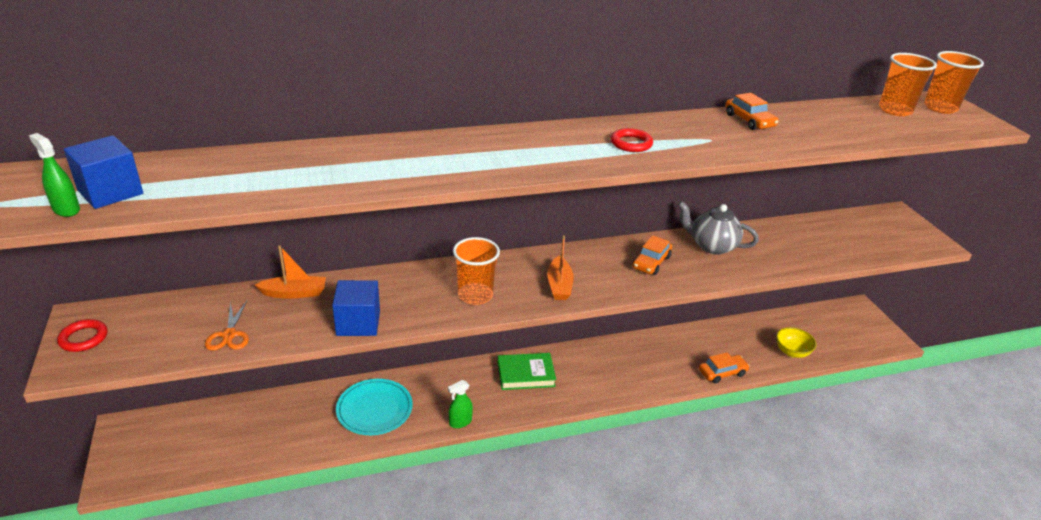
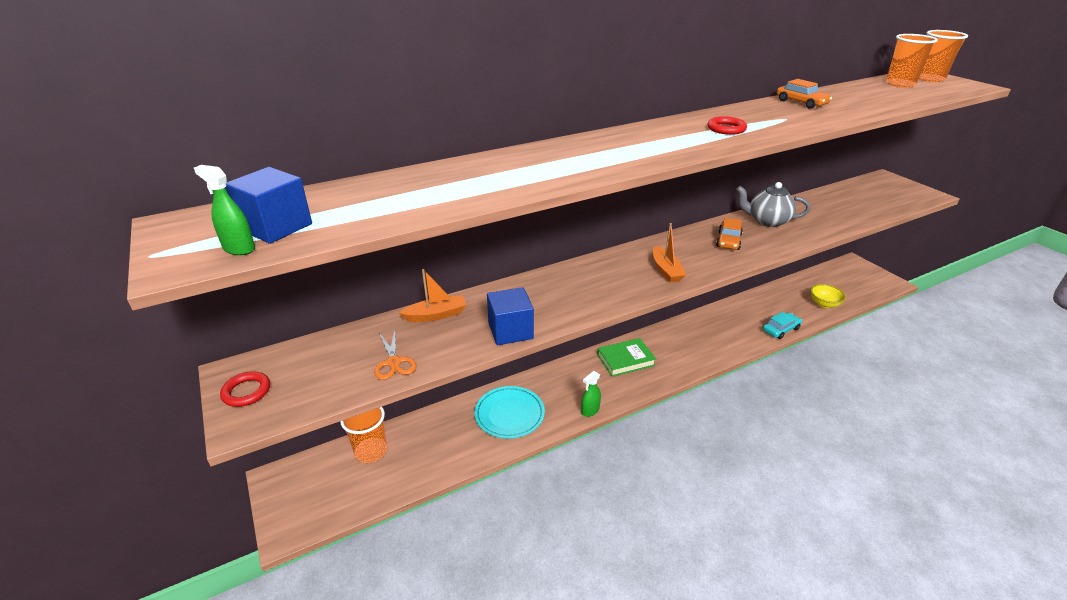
camera: 10 degrees left, 0 degrees up
orange cup [453,237,500,305] -> orange cup moved to [340,407,387,463]
orange car [699,352,750,384] -> turquoise car [763,312,802,339]

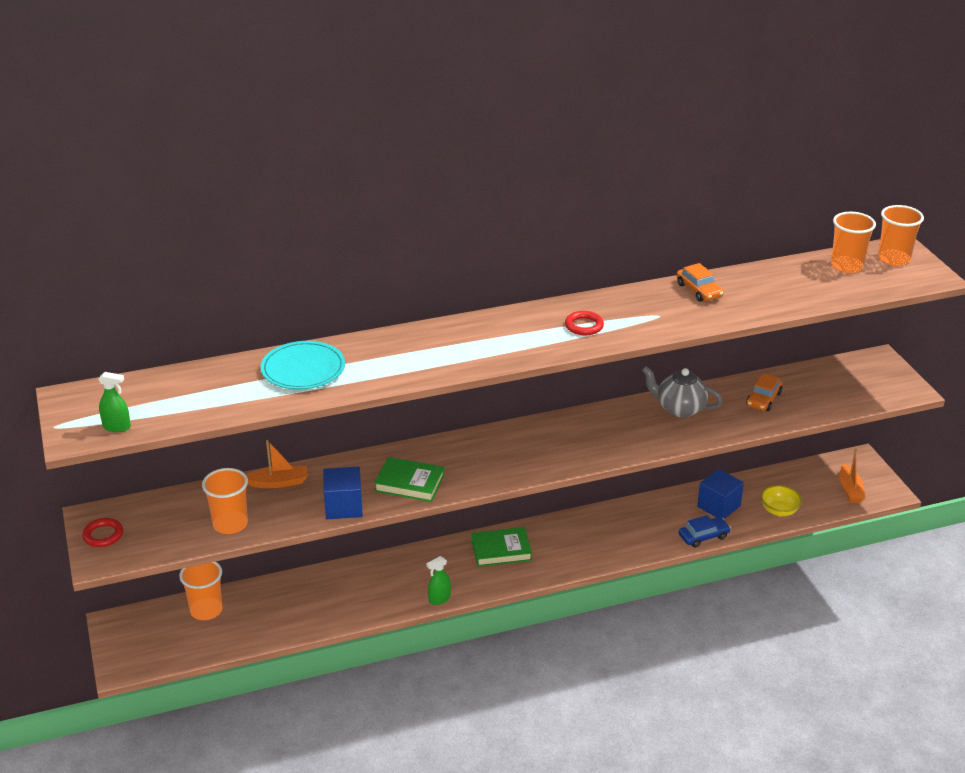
camera: 10 degrees right, 0 degrees up
green spray bottle [194,165,255,255] -> green spray bottle turned 150 degrees clockwise [98,372,131,432]
blue cube [225,167,312,244] -> blue cube moved to [697,469,744,519]
orange scissors [374,331,416,380] -> orange cup [202,468,248,534]
turquoise plate [474,386,545,439] -> turquoise plate moved to [261,341,345,389]
orange boat [653,223,686,283] -> orange boat moved to [839,449,865,503]
orange car [716,218,743,250] -> orange car moved to [746,373,783,411]
turquoise car [763,312,802,339] -> blue car [679,515,731,548]
none -> green book [374,457,444,502]

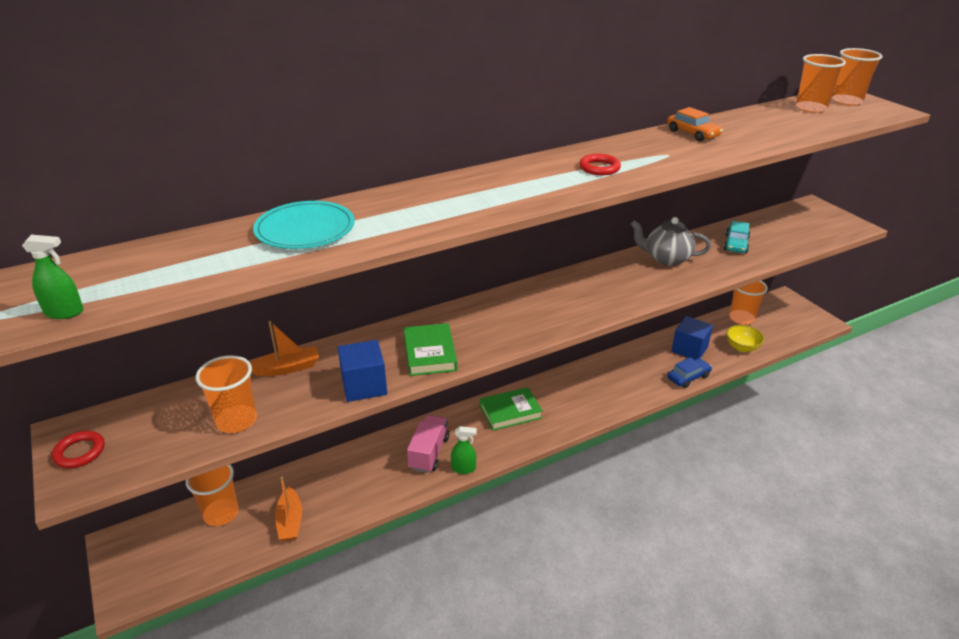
camera: 10 degrees left, 0 degrees up
green book [374,457,444,502] -> green book turned 75 degrees clockwise [404,323,457,376]
green spray bottle [426,556,451,605] -> green spray bottle turned 135 degrees counterclockwise [451,426,477,474]
orange car [746,373,783,411] -> turquoise car [724,221,750,253]
orange boat [839,449,865,503] -> orange boat moved to [275,477,302,541]
none -> pink truck [407,415,449,473]
none -> orange cup [729,281,768,325]

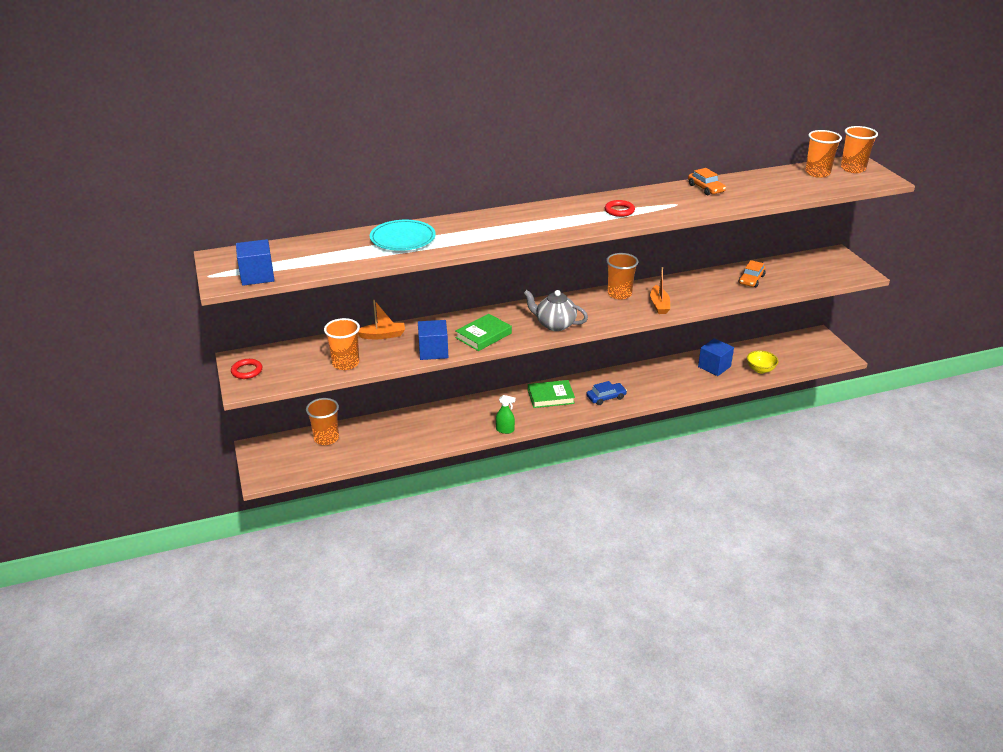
camera: 10 degrees right, 0 degrees up
green spray bottle [22,235,84,319] -> blue cube [236,239,275,286]
orange boat [275,477,302,541] -> orange boat moved to [650,267,670,314]
green book [404,323,457,376] -> green book turned 45 degrees clockwise [456,314,512,351]
pink truck [407,415,449,473] -> none
grey teapot [630,217,711,266] -> grey teapot moved to [524,290,588,331]
blue car [667,357,712,388] -> blue car moved to [586,381,627,405]
turquoise car [724,221,750,253] -> orange car [739,260,766,287]
orange cup [729,281,768,325] -> orange cup moved to [606,253,638,299]

